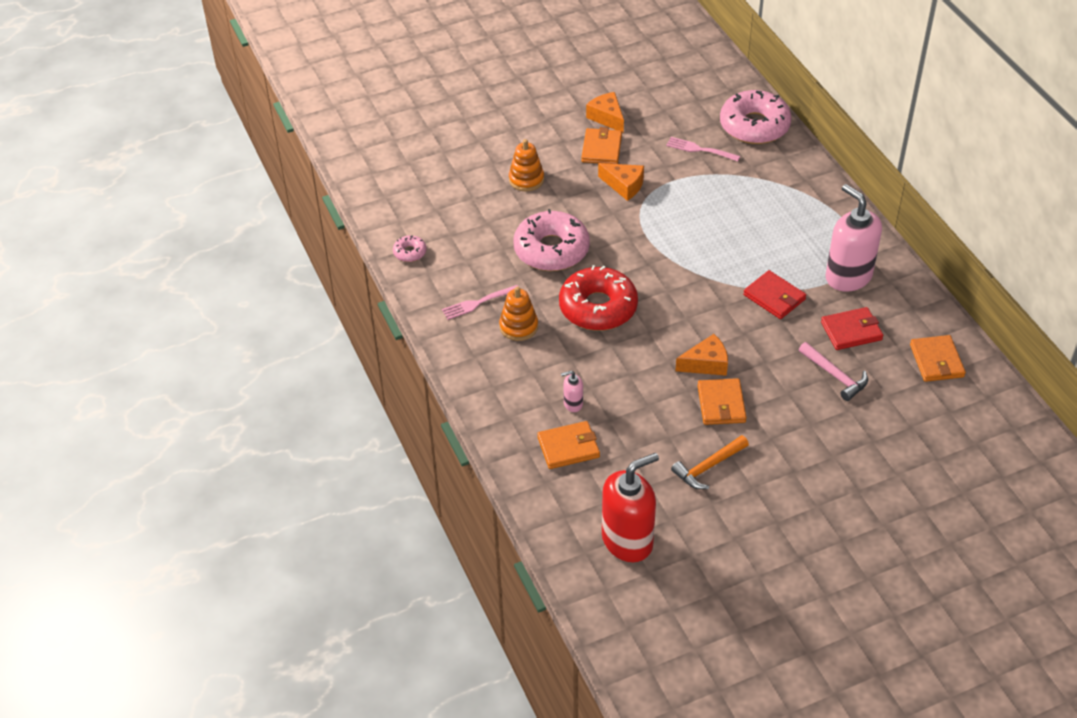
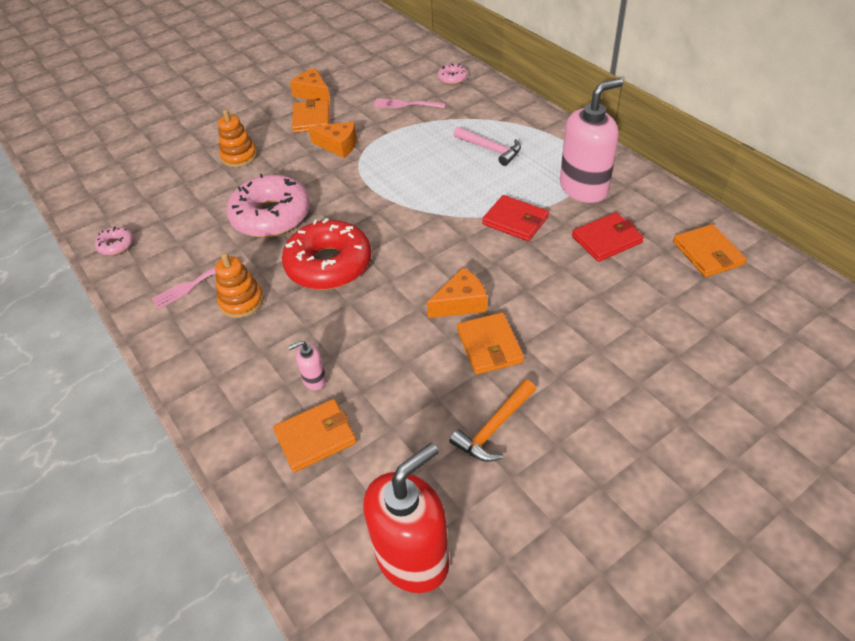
camera: 10 degrees left, 0 degrees up
pink donut [720,90,792,144] -> pink donut [438,64,467,85], size x0.44
pink hammer [799,342,868,401] -> pink hammer moved to [453,127,521,166]
pink soap dispenser [826,184,882,292] -> pink soap dispenser turned 105 degrees clockwise [560,78,623,203]

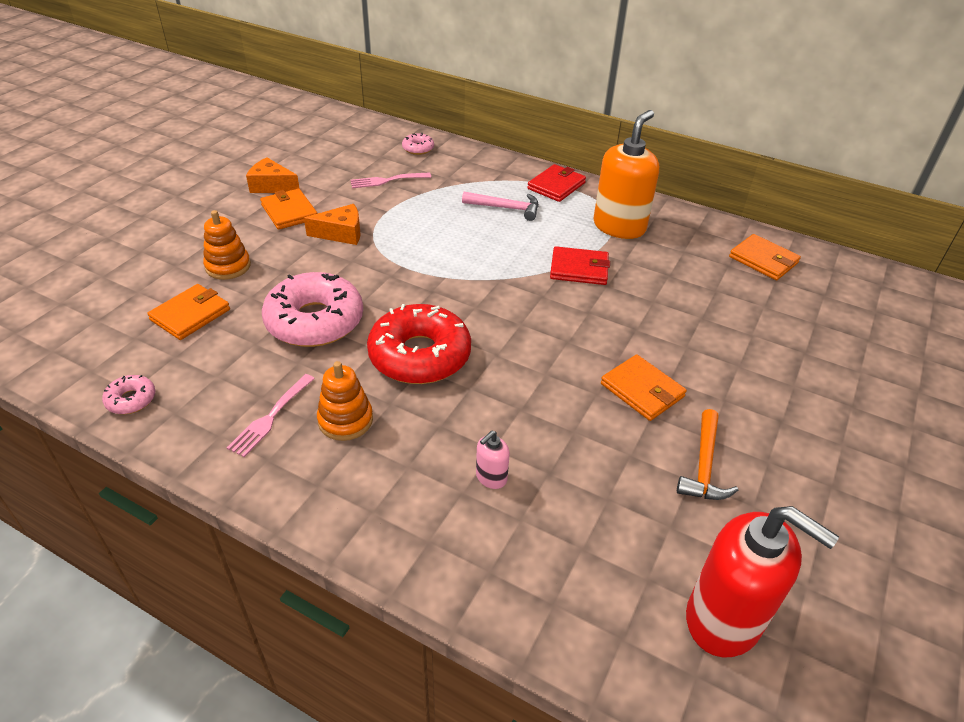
camera: 30 degrees left, 5 degrees down
orange wallet [273,399,357,473] -> orange wallet moved to [147,284,230,340]
red soap dispenser [363,443,449,593] -> red soap dispenser turned 105 degrees clockwise [686,506,839,657]
orange cheese [427,268,487,318] -> none
pink soap dispenser [560,78,623,203] -> orange soap dispenser [594,110,659,239]
red wallet [572,212,644,262] -> red wallet moved to [527,164,586,202]

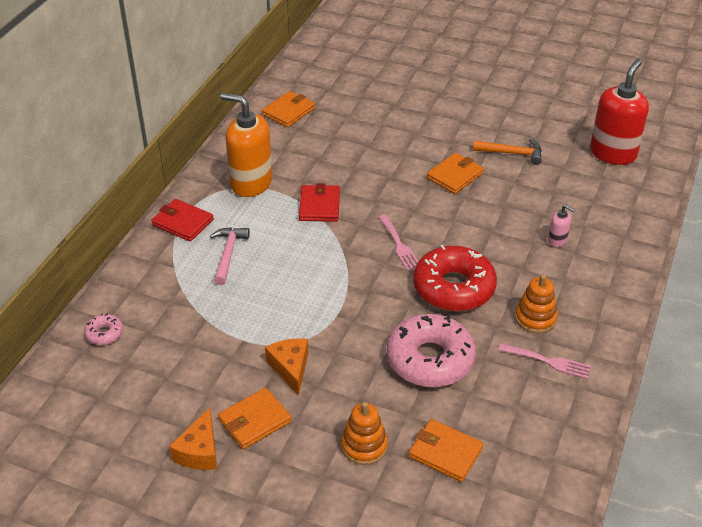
camera: 95 degrees left, 0 degrees up
pink donut [102,375,156,414] -> none
pink fork [350,172,431,188] -> pink fork moved to [379,214,418,270]

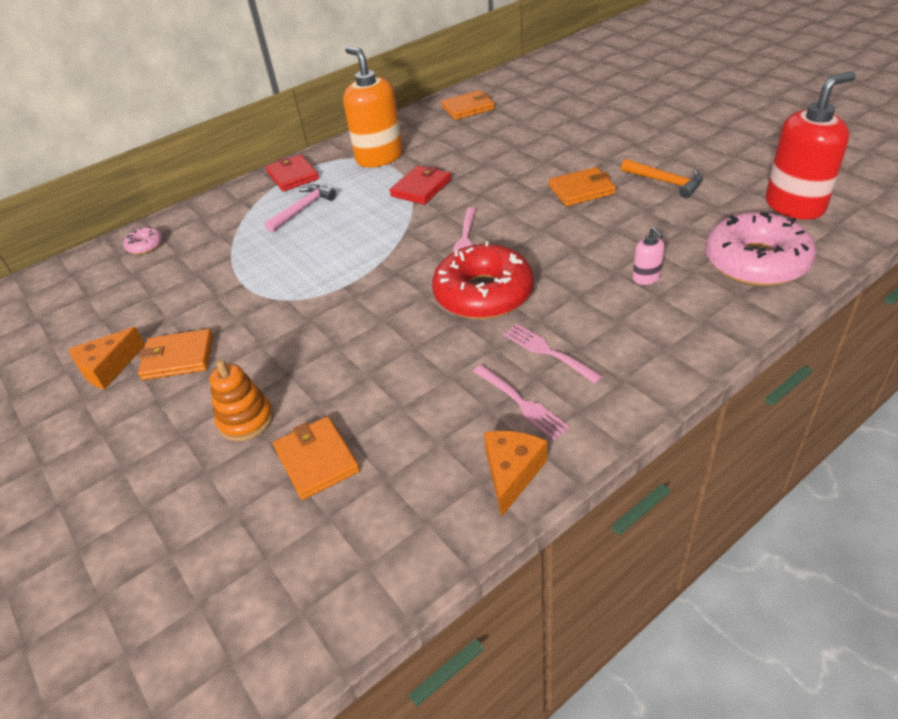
camera: 35 degrees right, 0 degrees up
orange cheese [265,338,308,396] -> orange cheese moved to [484,431,547,517]
pink donut [387,314,476,387] -> pink donut moved to [705,212,816,286]
orange stacking toy [515,274,558,333] -> pink fork [503,324,603,384]

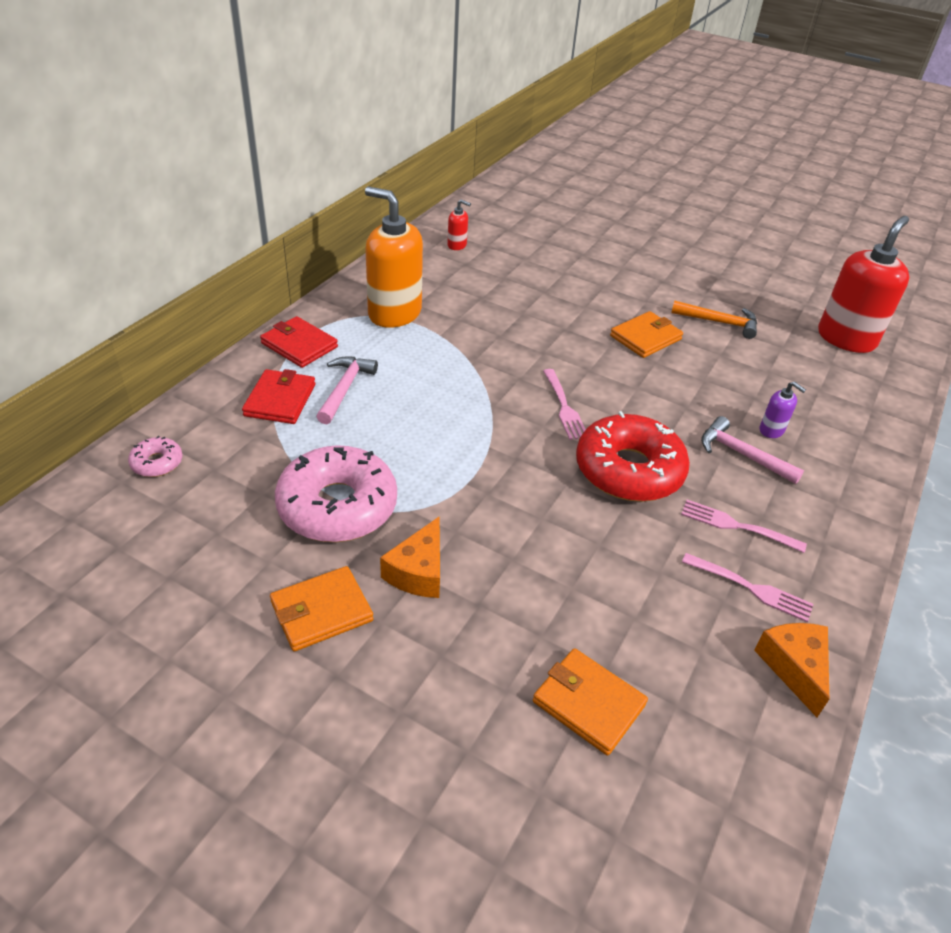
camera: 30 degrees left, 0 degrees up
orange cheese [69,327,145,390] -> orange cheese moved to [380,516,440,598]
orange stacking toy [210,360,273,441] -> none
red wallet [390,165,451,205] -> red wallet moved to [242,369,315,424]
orange wallet [441,90,495,120] -> red soap dispenser [447,200,471,250]
pink soap dispenser [632,227,665,285] -> purple soap dispenser [760,381,806,438]
pink donut [705,212,816,286] -> pink donut moved to [275,445,397,542]
none -> pink hammer [701,416,804,484]

